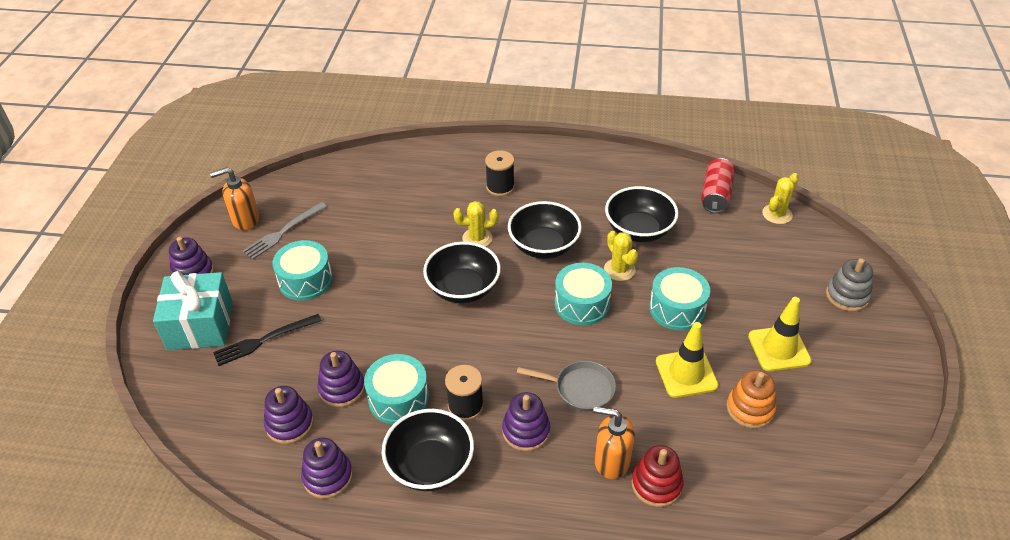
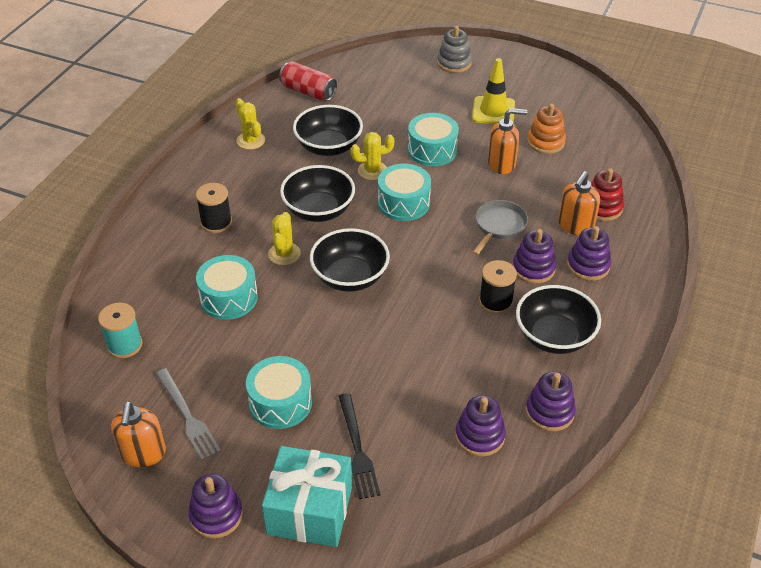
camera: 75 degrees left, 0 degrees up
purple stacking toy [318,351,365,407] -> purple stacking toy moved to [567,226,611,281]
turquoise drum [364,354,429,425] -> turquoise drum moved to [196,255,258,320]
yellow traffic cone [656,322,719,398] -> orange soap dispenser [488,108,527,174]
yellow cactus [762,173,799,224] -> yellow cactus moved to [235,98,265,150]
none -> turquoise spool [98,303,142,358]

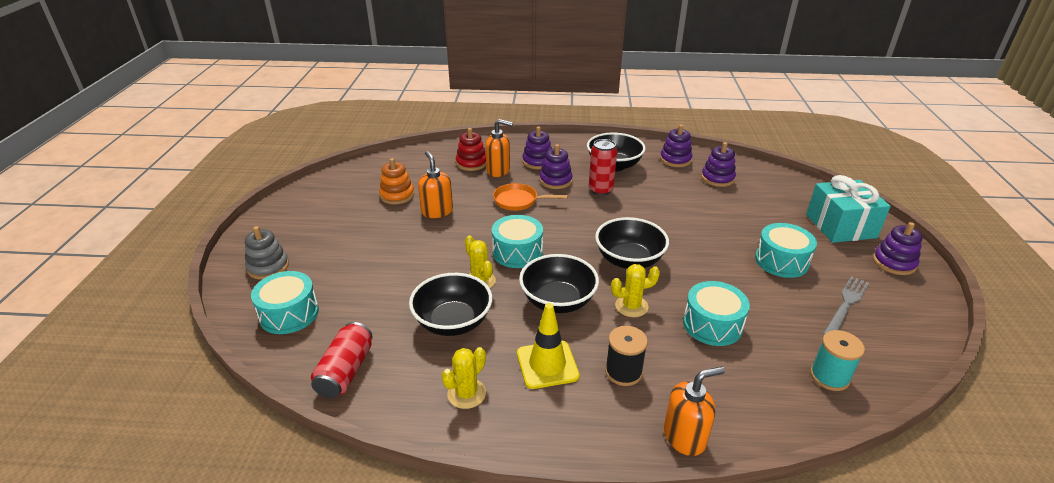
camera: 110 degrees left, 10 degrees down
orange soap dispenser [111,401,166,467] -> orange soap dispenser moved to [664,366,725,456]
black fork [338,393,380,499] -> none
turquoise drum [408,113,459,166] -> turquoise drum moved to [251,271,319,334]
yellow traffic cone [472,58,515,124] -> yellow traffic cone moved to [517,303,580,389]
grey pan [472,200,528,255] -> orange pan [493,183,568,211]
black spool [479,260,517,314] -> red can [589,139,617,196]

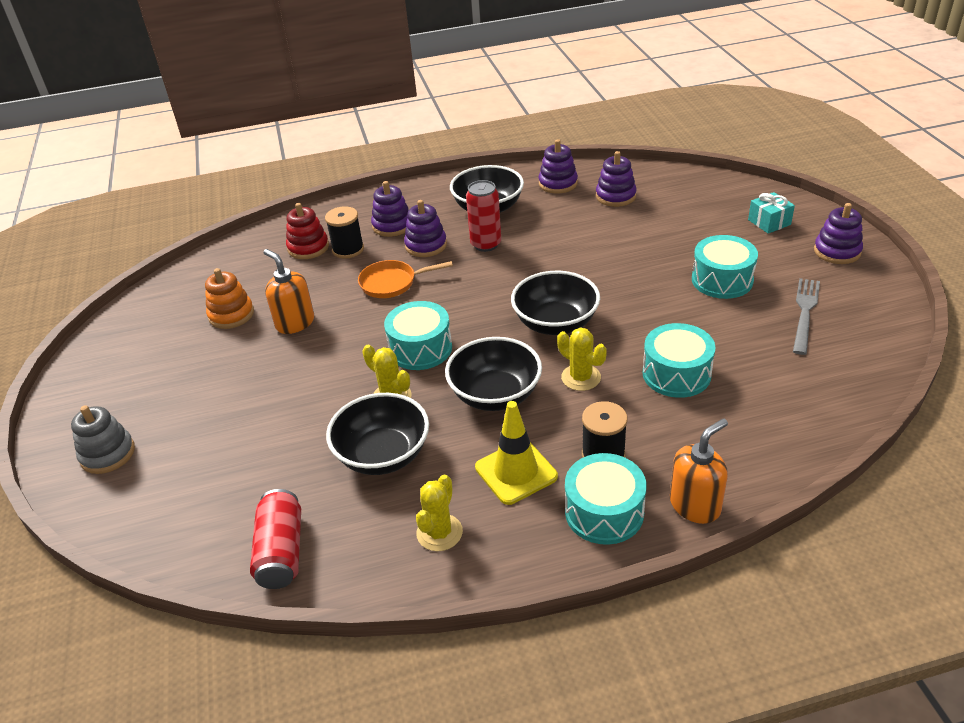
camera: 15 degrees left, 5 degrees up
turquoise drum [251,271,319,334] -> turquoise drum moved to [565,453,647,545]
orange soap dispenser [485,119,513,177] -> black spool [325,206,364,259]
yellow cactus [611,264,660,317] -> yellow cactus turned 75 degrees clockwise [557,327,607,391]
turquoise gift [806,175,891,243] -> turquoise gift [748,192,795,234], size x0.52
turquoise spool [810,330,865,391] -> none

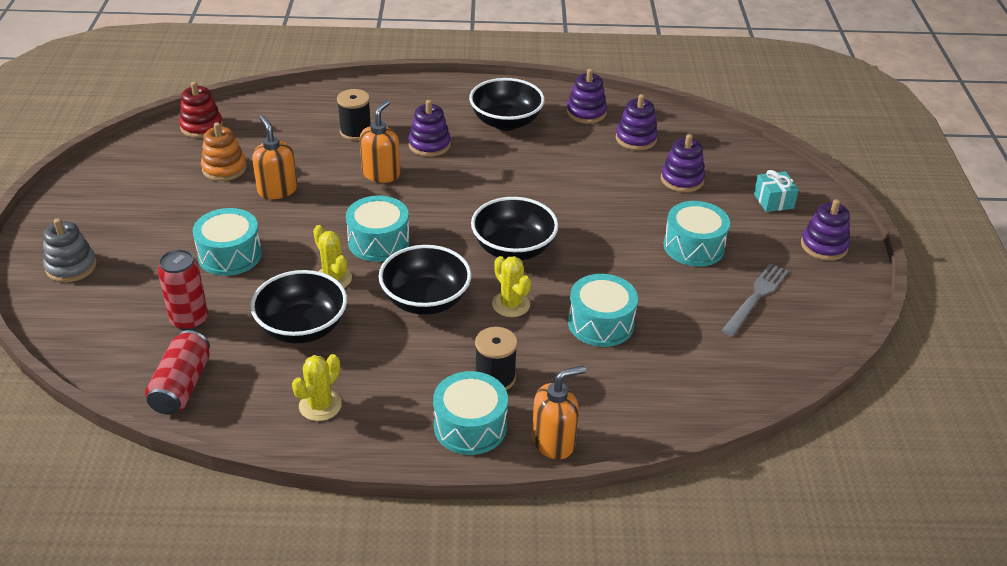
camera: 10 degrees right, 0 degrees up
red stacking toy [286,203,329,259] -> red stacking toy moved to [179,82,223,138]
orange pan [358,260,453,298] -> orange soap dispenser [360,100,400,183]
purple stacking toy [371,181,409,237] -> purple stacking toy moved to [661,134,705,192]
red can [466,180,501,252] -> red can moved to [158,249,208,331]
yellow traffic cone [475,401,558,505] -> none
none -> turquoise drum [193,208,262,276]

